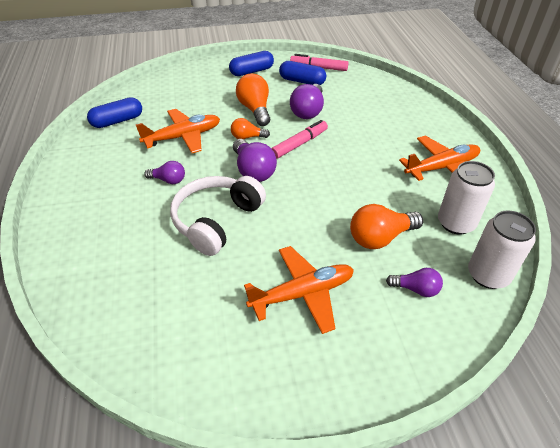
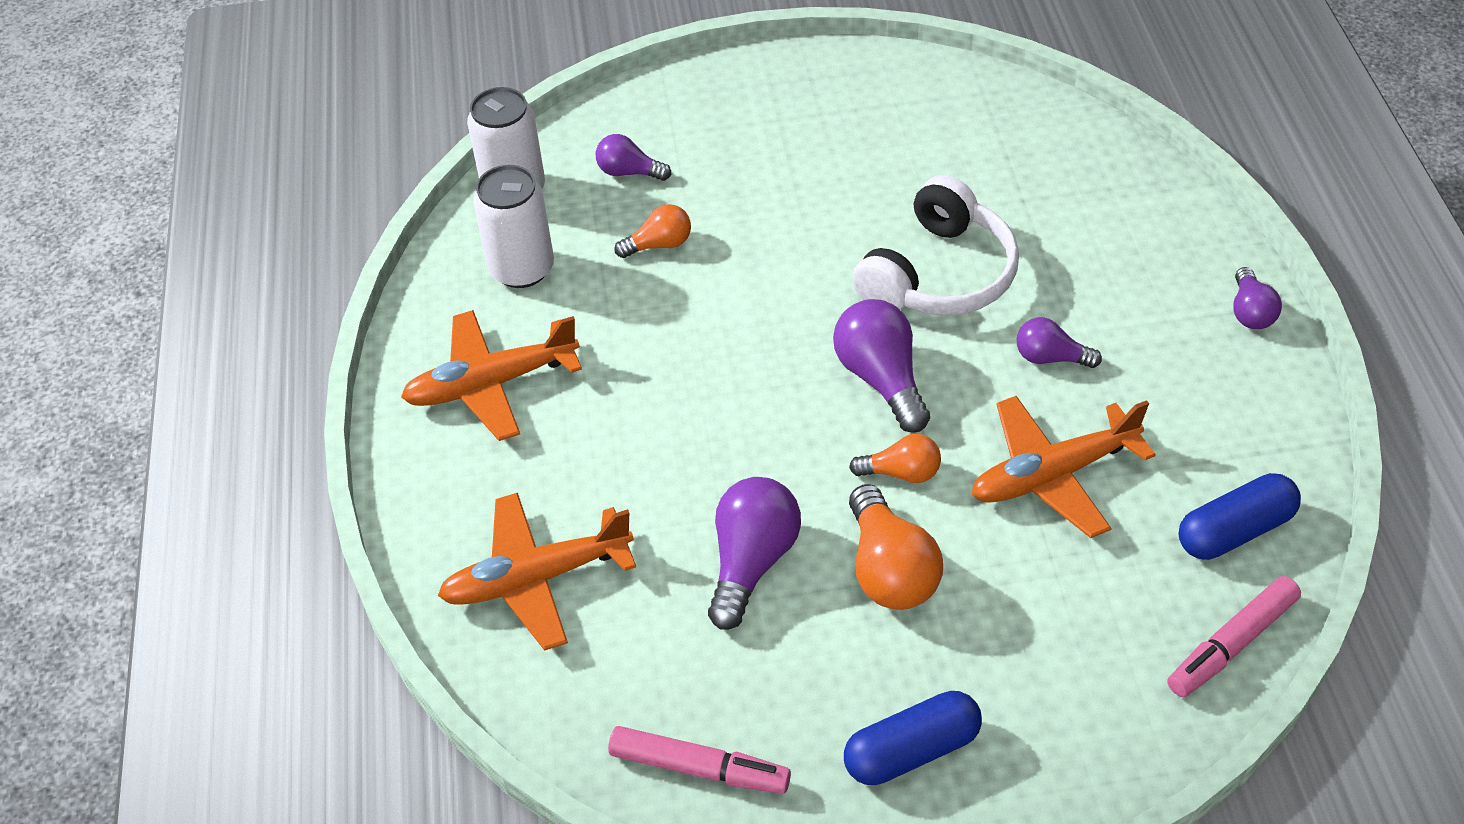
camera: 175 degrees left, 5 degrees up
orange plane [244,246,354,334] -> orange plane moved to [438,493,636,651]
pink marker [271,120,328,159] -> pink marker moved to [1167,576,1301,697]
blue capsule [279,61,326,85] -> none
orange light bulb [350,204,423,249] -> orange light bulb [614,204,691,258], size x0.60
none -> purple light bulb [1233,267,1282,329]

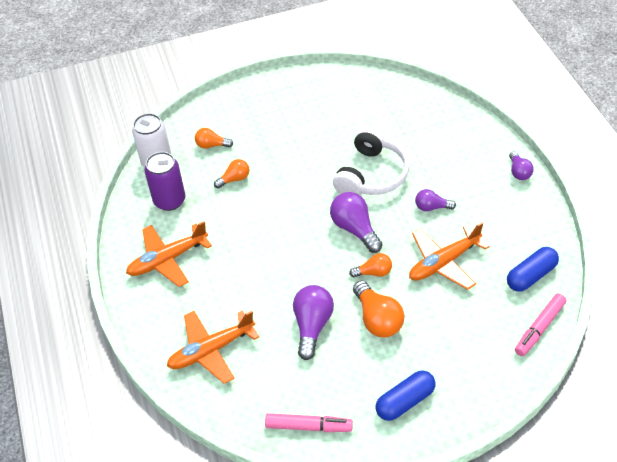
camera: 10 degrees left, 0 degrees up
white can [473,165,554,288] -> purple can [144,152,185,211]
purple light bulb [596,134,671,181] -> orange light bulb [195,128,233,148]

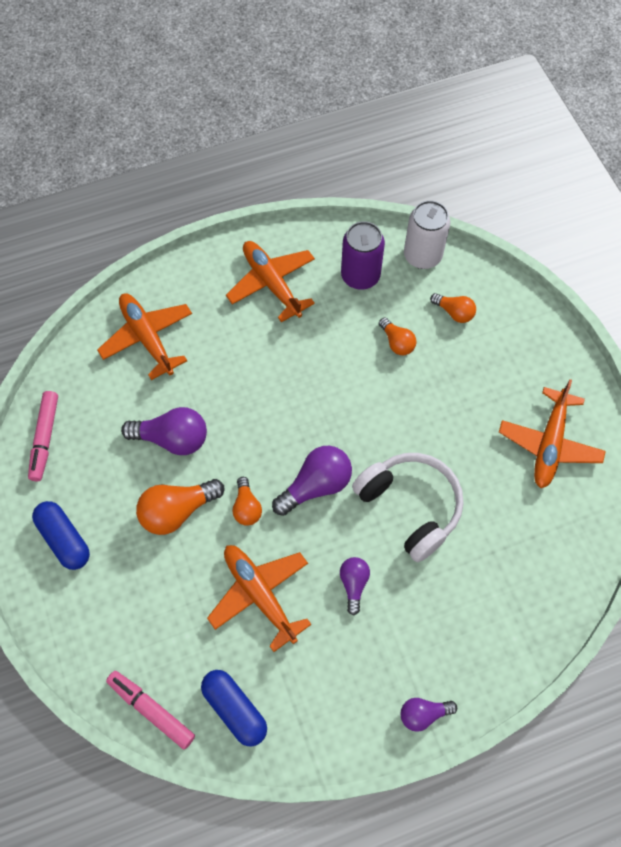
camera: 85 degrees right, 15 degrees up
orange light bulb [195,128,233,148] -> orange light bulb turned 120 degrees clockwise [430,293,476,323]
white headphones [333,127,409,195] -> white headphones turned 150 degrees counterclockwise [352,453,464,562]
none -> orange plane [499,379,606,488]

